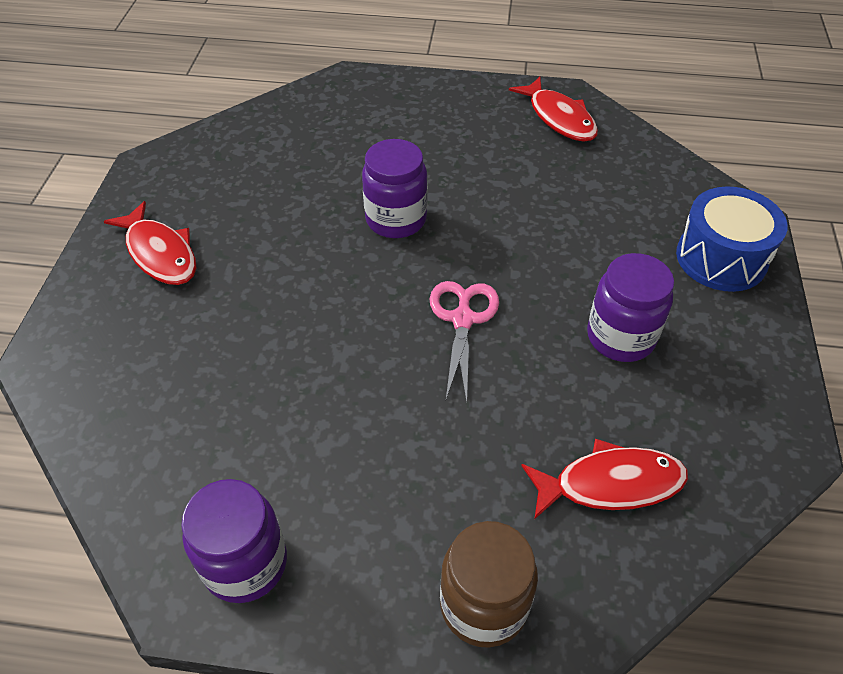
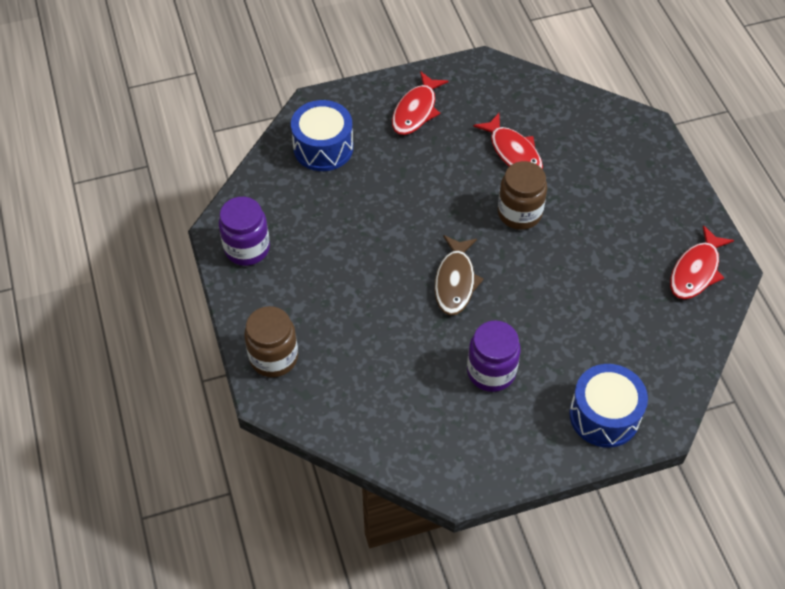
camera: 65 degrees right, 5 degrees up
purple jar [362,139,428,238] -> brown jar [498,161,547,230]
pink scissors [430,281,499,403] -> brown fish [434,235,484,316]
red fish [521,439,688,520] -> red fish moved to [473,113,543,169]
none -> blue drum [291,100,353,171]

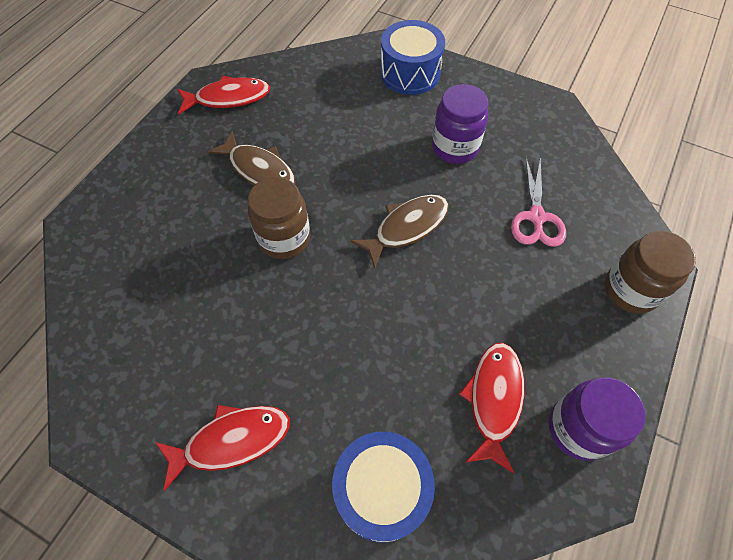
camera: 135 degrees left, 5 degrees up
red fish [473,113,543,169] -> red fish moved to [459,343,524,473]
none -> brown fish [207,131,296,185]
none -> pink scissors [511,156,566,247]

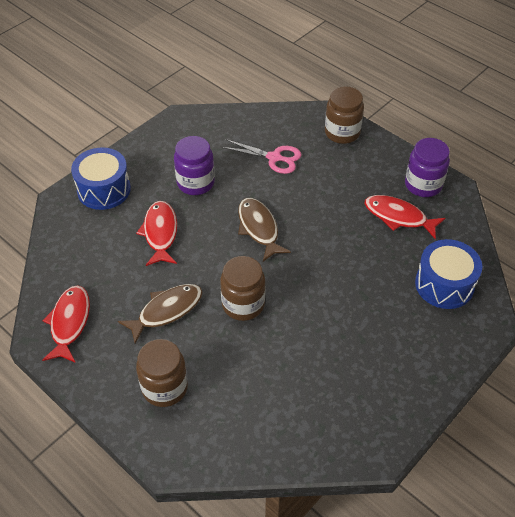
camera: 75 degrees left, 10 degrees down
red fish [155,405,290,491] -> red fish moved to [136,201,177,266]
none -> brown jar [136,339,188,407]

